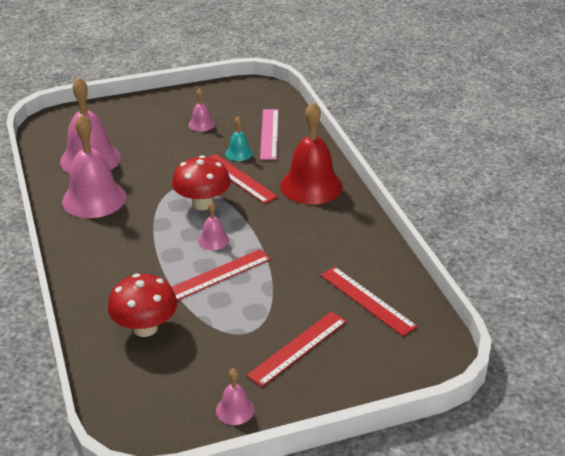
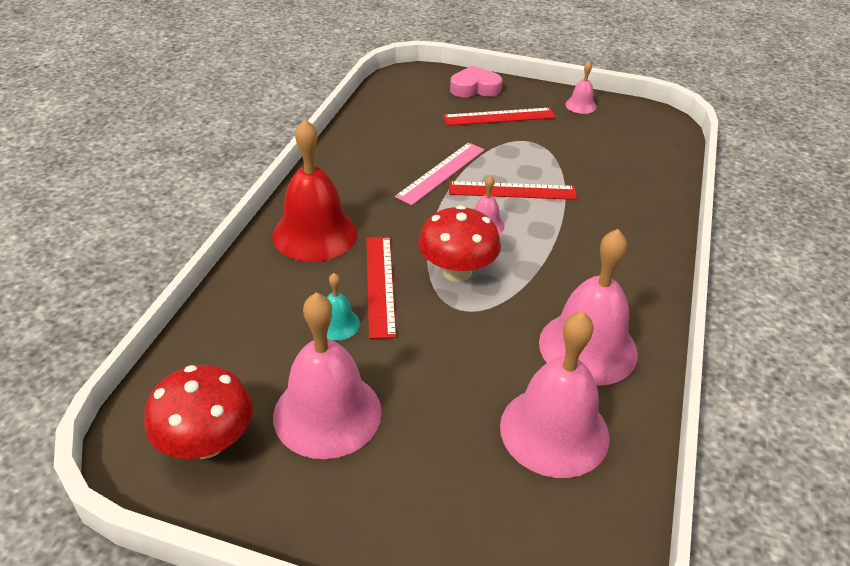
camera: 145 degrees left, 5 degrees up
red mushroom [108,274,177,337] -> red mushroom moved to [144,365,253,459]
pink bell [189,89,215,132] -> pink bell [273,292,382,459], size x2.15
pink ruler [260,109,278,160] -> pink ruler moved to [395,143,485,205]
red ruler [321,267,418,336] -> none
none -> pink heart [450,65,502,97]

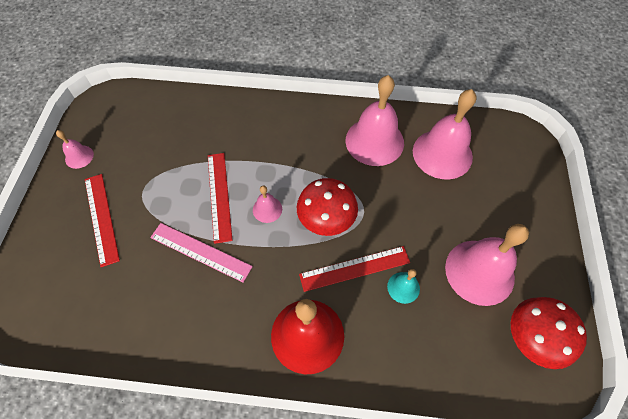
camera: 100 degrees left, 20 degrees up
pink heart [450,65,502,97] -> none

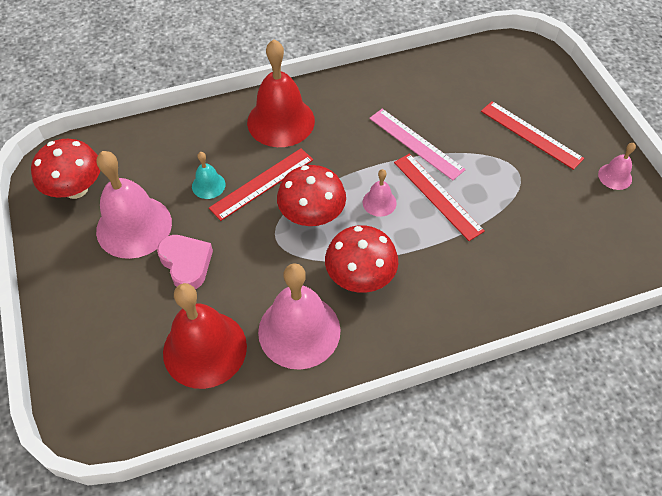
camera: 155 degrees right, 5 degrees down
pink ruler [150,223,253,283] -> pink ruler turned 45 degrees clockwise [369,109,466,180]
pink bell [413,89,476,179] -> red bell [163,283,247,389]
none -> pink heart [157,235,213,289]
none -> red mushroom [325,225,398,293]

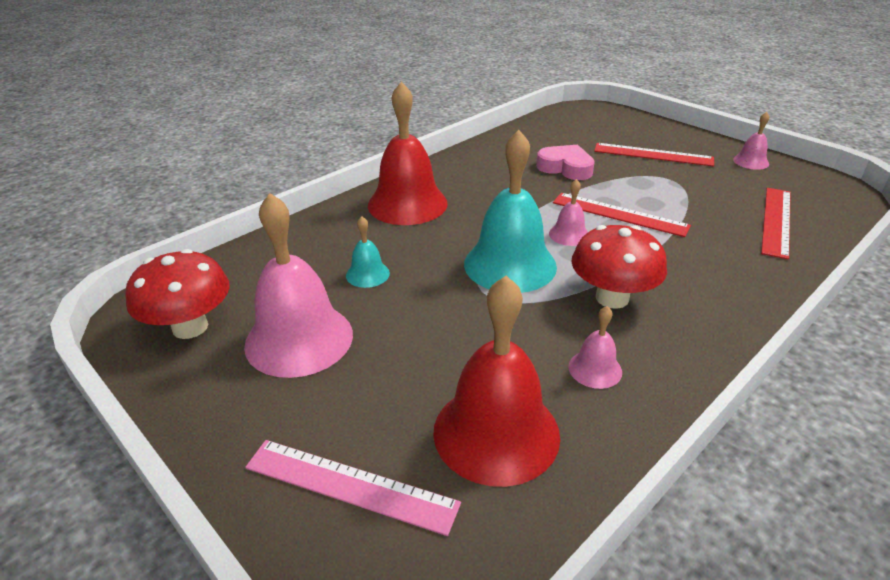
camera: 25 degrees left, 20 degrees down
pink heart [157,235,213,289] -> pink heart moved to [536,145,595,180]
red ruler [209,148,313,221] -> red ruler moved to [761,188,791,260]
pink bell [258,263,341,369] -> pink bell [568,306,622,389], size x0.47
red mushroom [277,165,346,226] -> turquoise bell [464,130,557,293]
pink ruler [369,109,466,180] -> pink ruler moved to [245,440,461,536]

